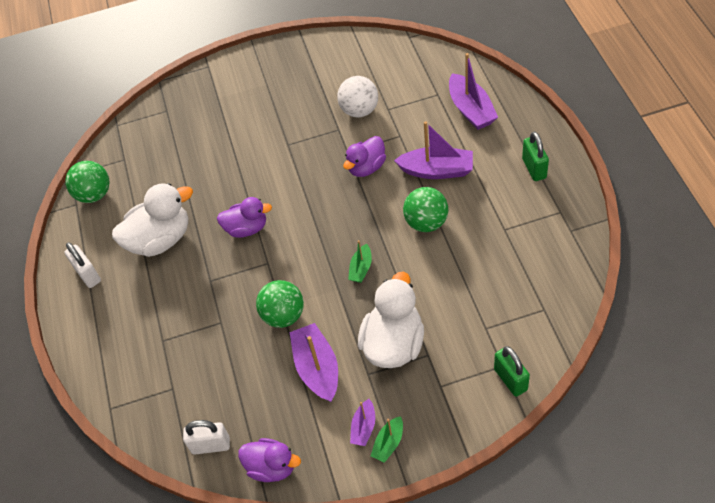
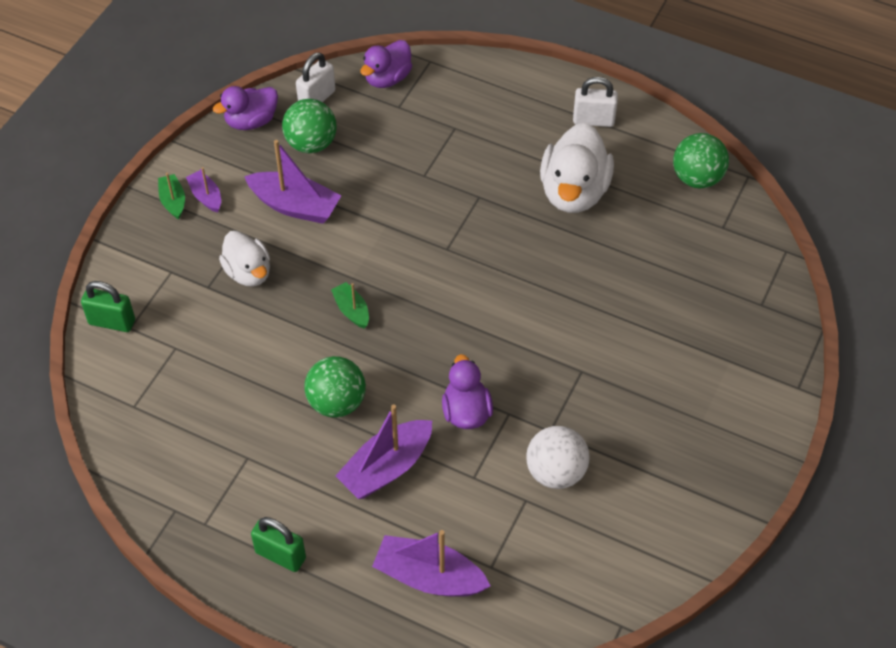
camera: 125 degrees right, 0 degrees up
purple duck [217,197,272,238] -> purple duck moved to [360,40,412,88]
green ball [256,280,304,328] -> green ball moved to [282,99,336,153]
white duck [358,272,424,368] -> white duck [219,231,270,286], size x0.63

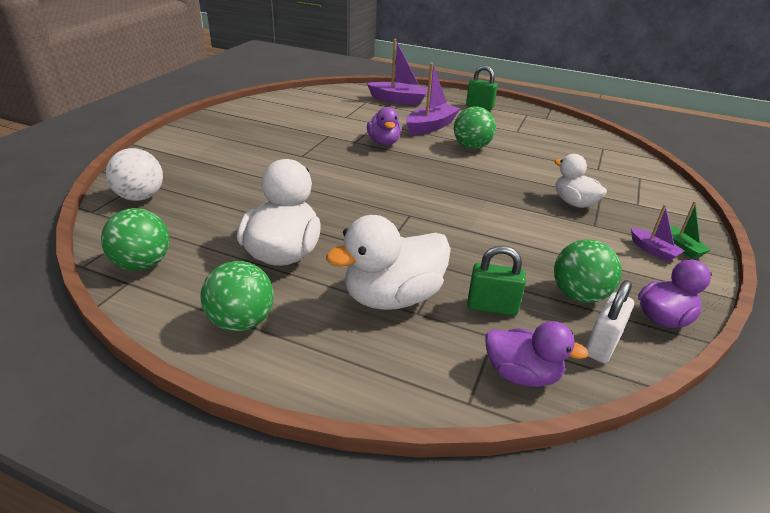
camera: 175 degrees right, 20 degrees down
green padlock [81,281,135,332] -> green padlock moved to [467,246,526,316]
purple boat [244,140,341,224] -> none
green boat [331,282,369,329] -> none
purple duck [360,40,412,88] -> purple duck turned 75 degrees clockwise [485,321,589,387]
white ball [526,426,589,489] -> white ball moved to [106,148,163,201]
white padlock [573,77,618,127] -> green ball [200,261,274,332]
none -> white duck [326,215,451,310]

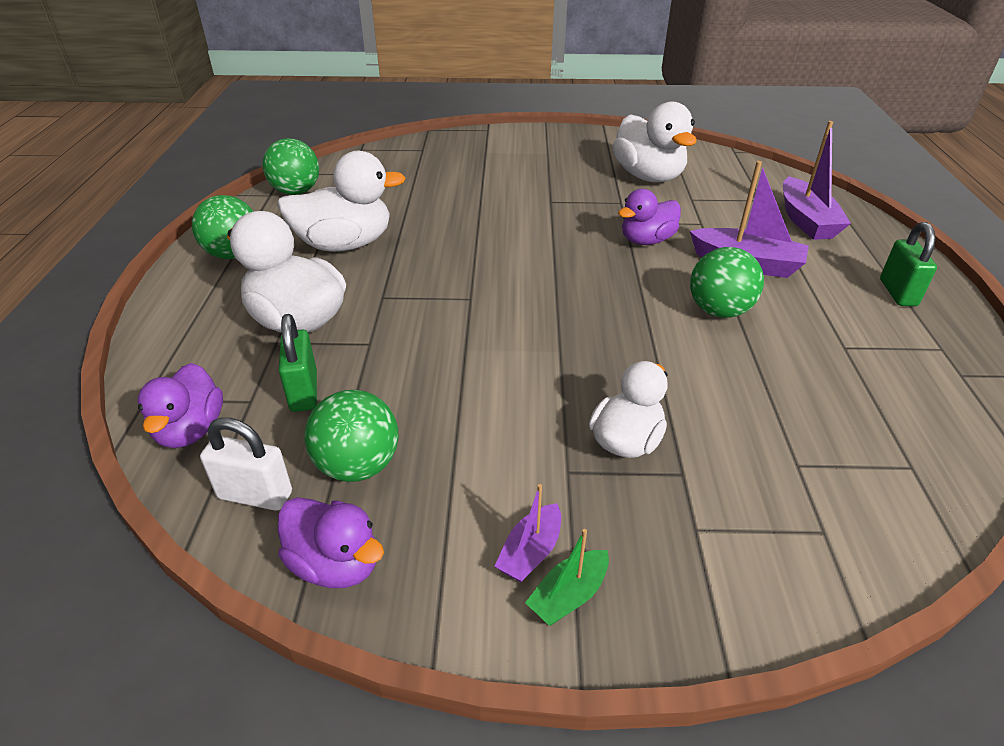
camera: 70 degrees right, 5 degrees up
white ball [106,148,163,201] -> none
none -> white duck [612,102,697,182]

